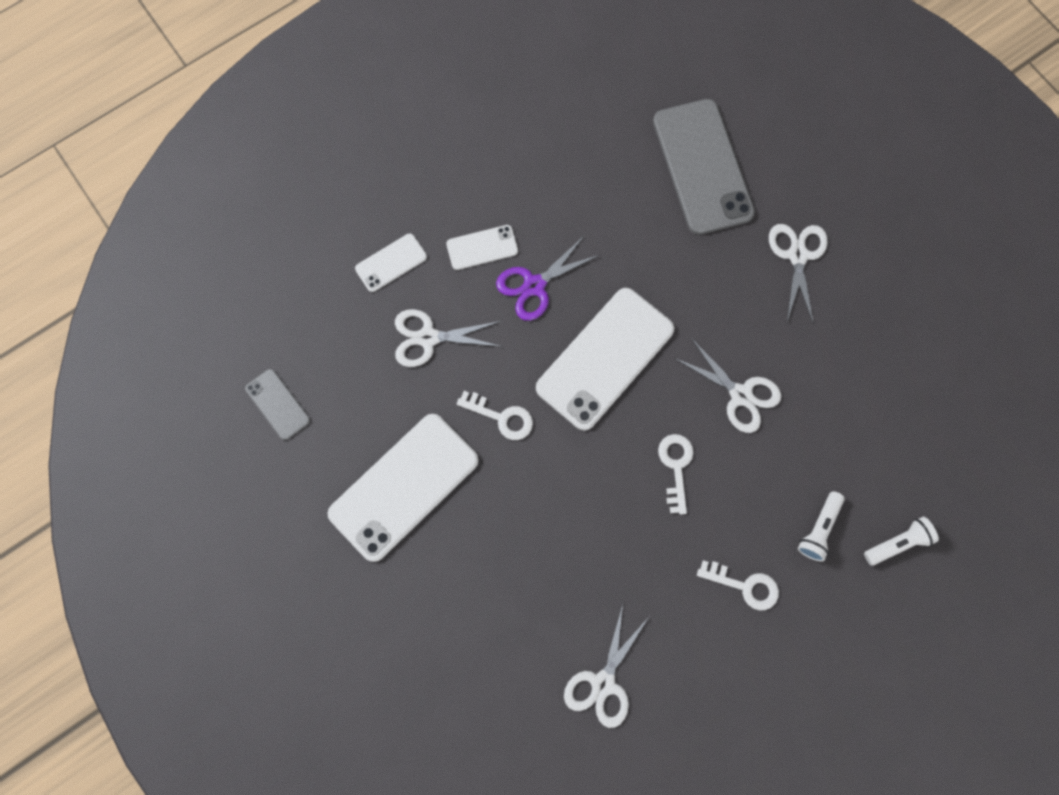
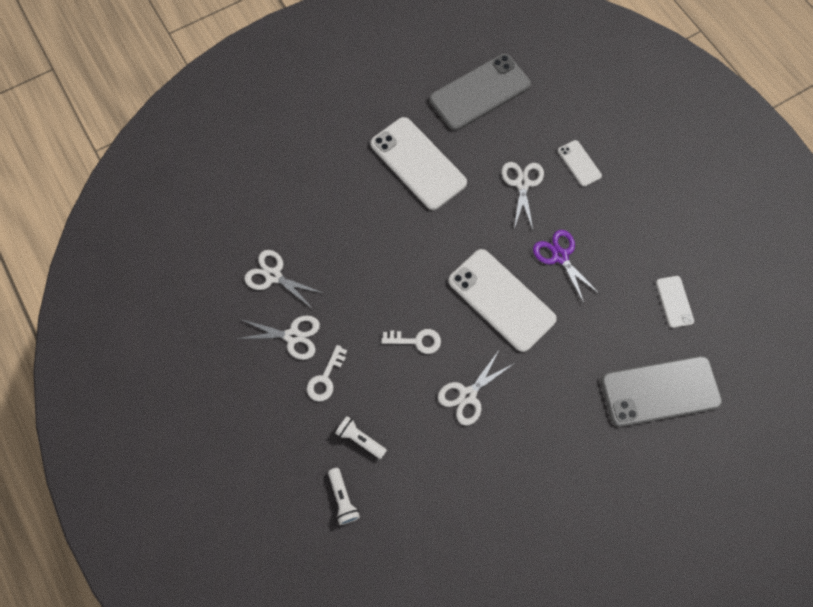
camera: 95 degrees right, 5 degrees down
grey phone [245,369,310,440] -> grey phone [430,54,531,131], size x2.07
white phone [446,225,518,270] -> white phone moved to [656,276,694,328]
white key [457,391,533,440] -> none
white scissors [769,224,828,324] -> white scissors moved to [237,315,320,360]

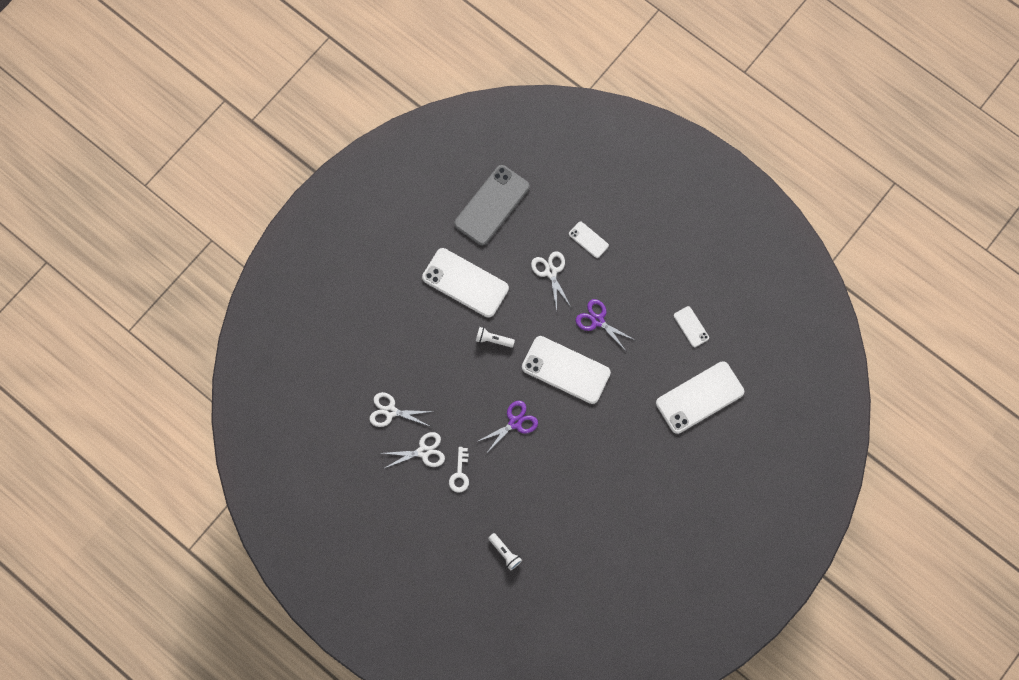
camera: 20 degrees left, 5 degrees up
white flashlight [335,416,387,459] -> white flashlight moved to [476,327,515,348]
white key [381,329,441,354] -> purple scissors [478,401,538,454]
white scissors [438,352,515,426] -> none
grey phone [601,356,722,427] -> white phone [656,361,744,434]

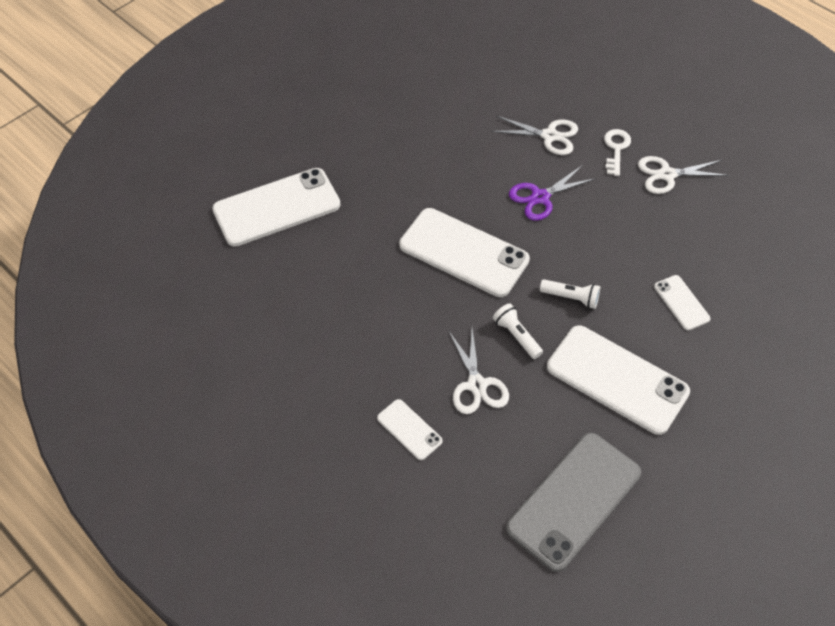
camera: 175 degrees left, 20 degrees down
white scissors [369,392,434,427] -> white scissors moved to [491,116,578,155]
white flashlight [488,533,522,571] -> white flashlight moved to [493,303,543,359]
purple scissors [576,299,635,351] -> none
white phone [674,306,709,347] -> white phone moved to [654,275,710,331]

